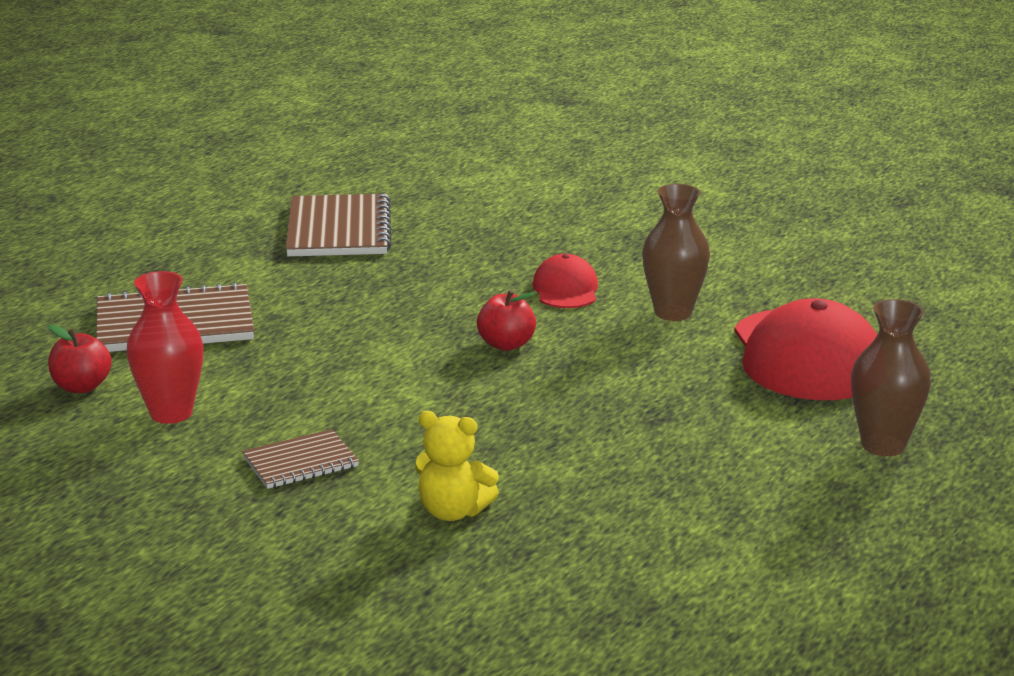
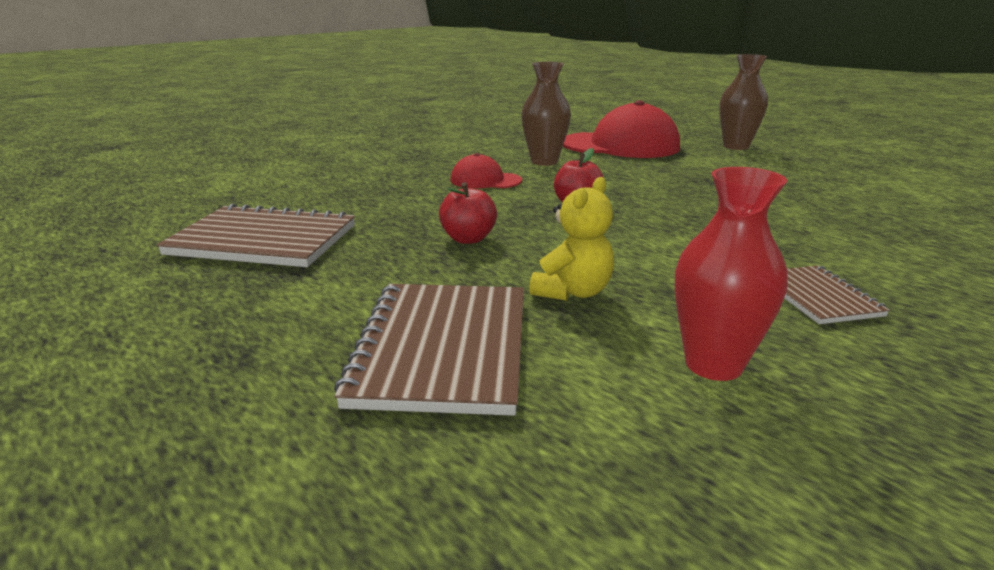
camera: 75 degrees left, 0 degrees up
red apple [48,324,112,393] -> red apple moved to [439,182,497,244]
yellow teddy bear [415,411,499,521] -> yellow teddy bear moved to [529,177,614,301]

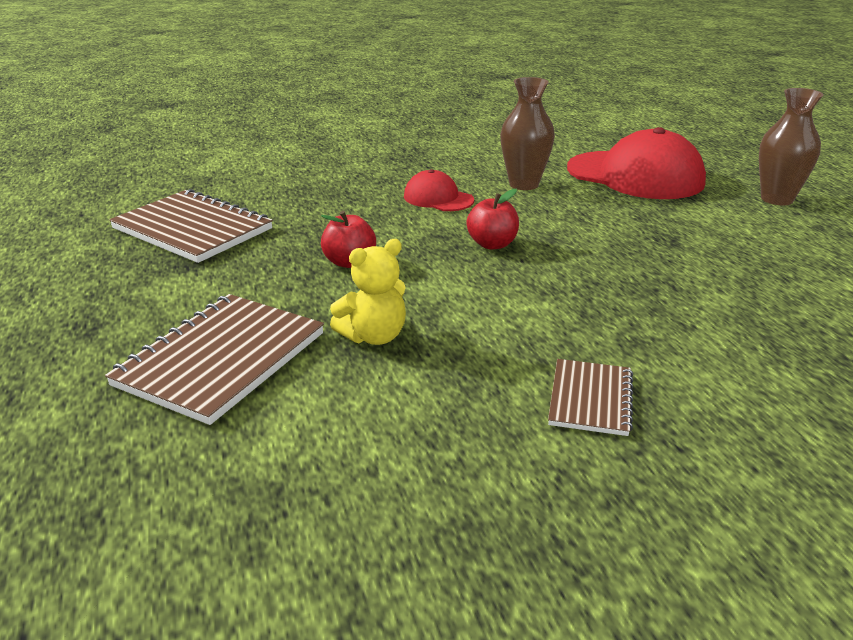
camera: 25 degrees right, 5 degrees up
red vase [675,167,788,381] -> none

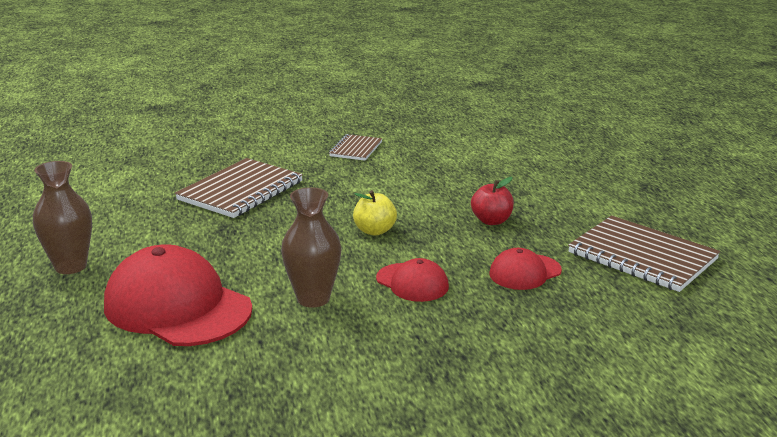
camera: 175 degrees left, 5 degrees down
brown notebook [105,294,324,425] -> brown notebook moved to [175,158,303,218]
yellow teddy bear [330,239,406,345] -> none
red apple [466,189,519,250] -> yellow apple [353,190,397,236]
none -> red cap [490,248,562,290]

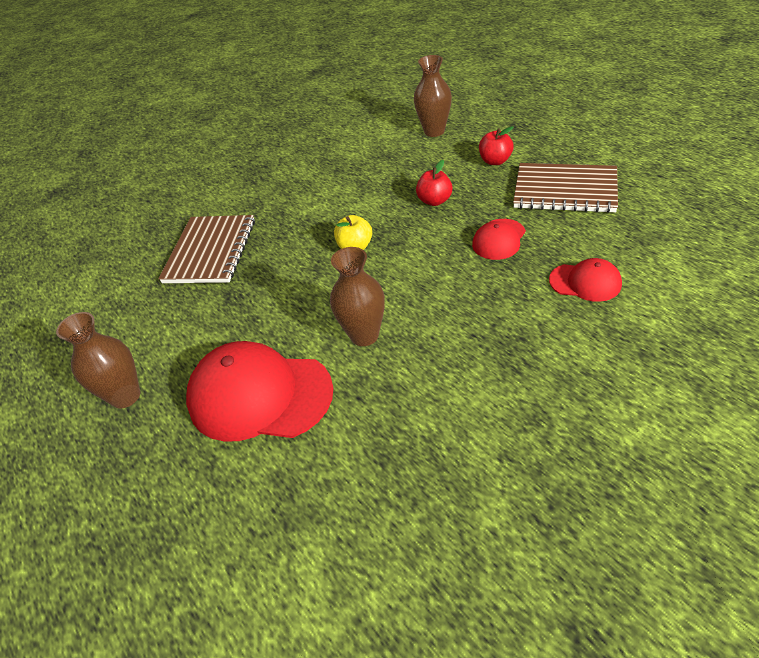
camera: 20 degrees left, 20 degrees up
brown notebook [329,134,382,161] -> none
red cap [376,258,449,302] -> red cap moved to [549,258,622,302]
none -> brown vase [414,55,452,137]
none -> red apple [479,126,514,165]

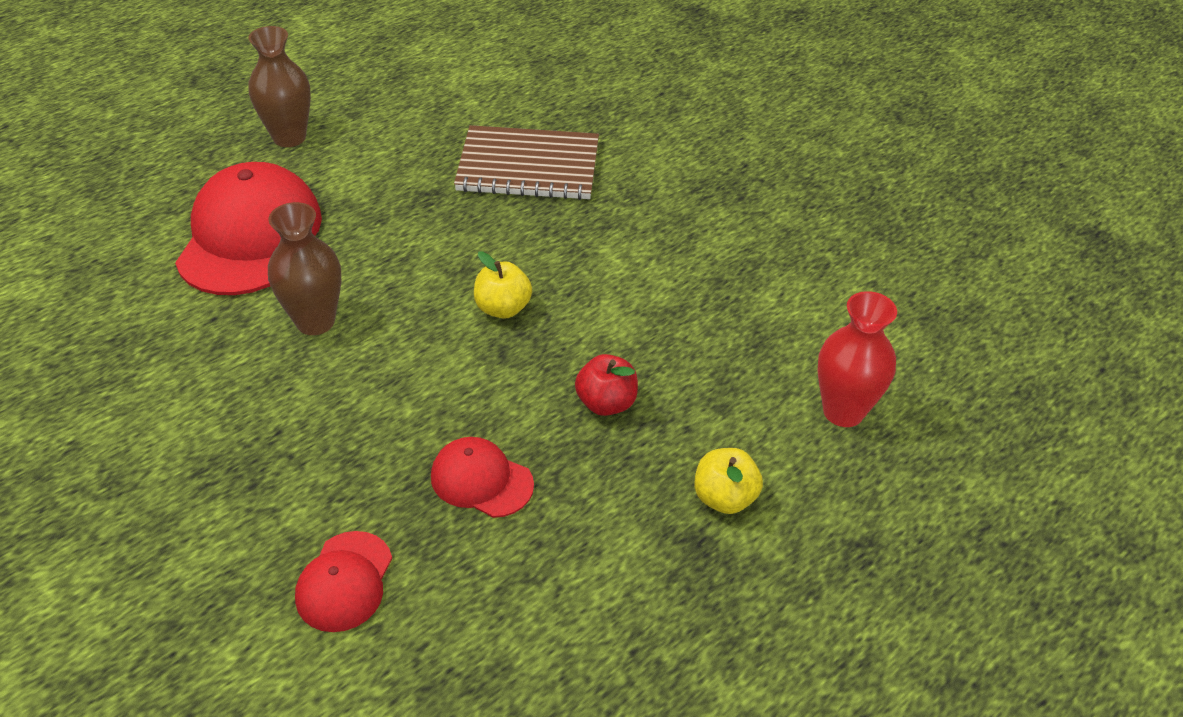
camera: 80 degrees right, 0 degrees up
brown vase [414,55,452,137] -> red vase [817,291,897,427]
red apple [479,126,514,165] -> yellow apple [694,448,763,514]
brown notebook [513,163,618,213] -> none

